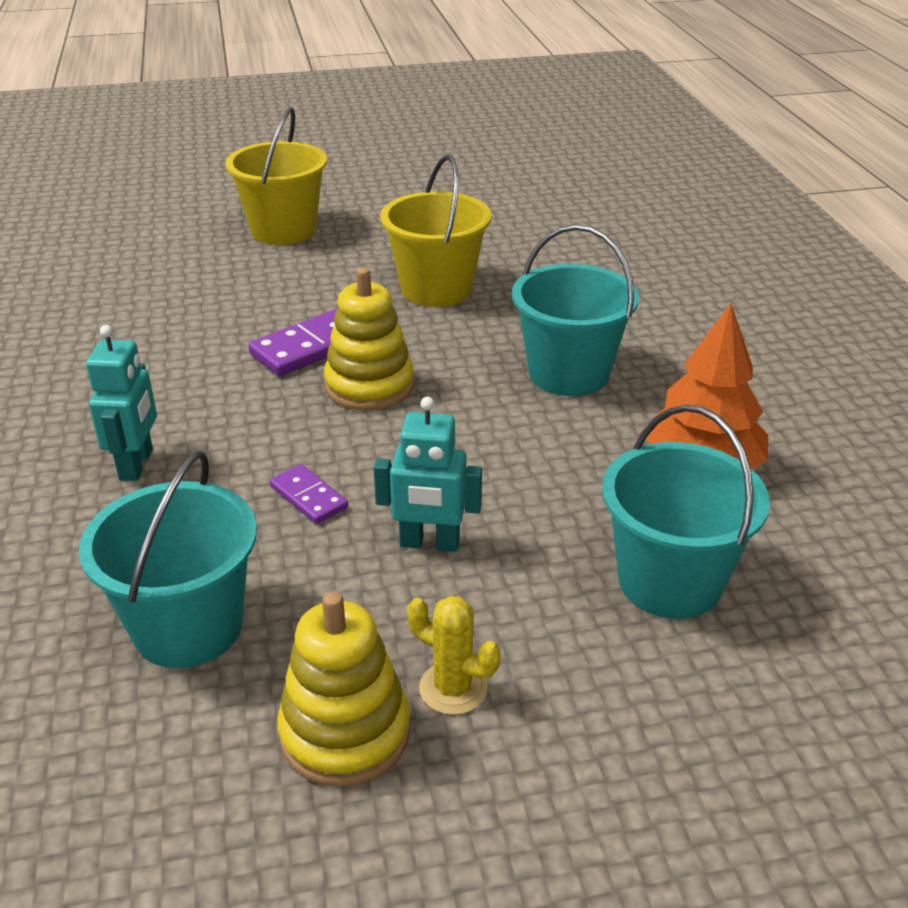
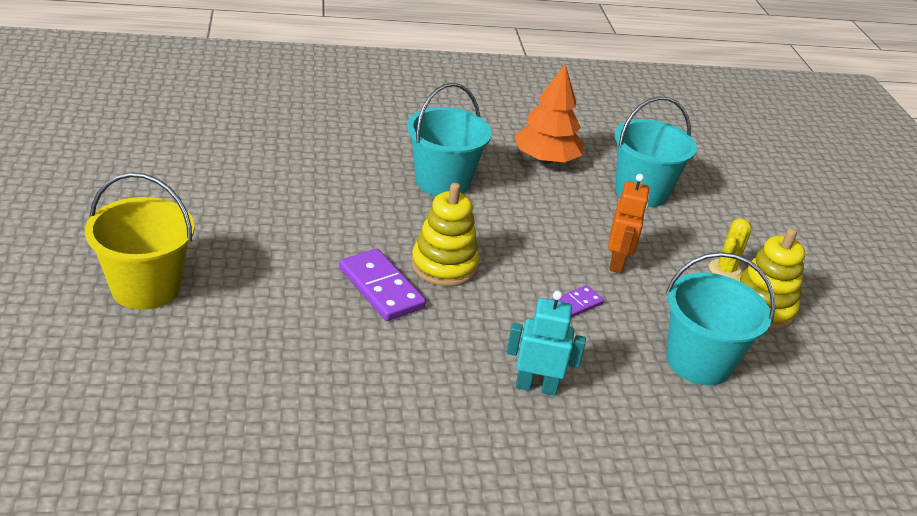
camera: 90 degrees left, 0 degrees up
turquoise robot [374,397,482,552] -> orange robot [608,174,649,273]
yellow bucket [380,155,492,307] -> none

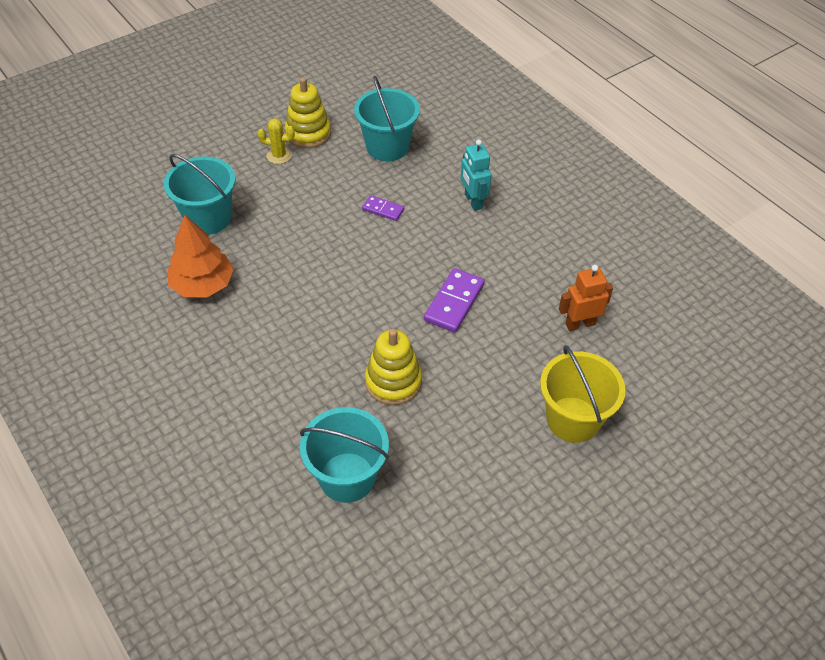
camera: 115 degrees left, 15 degrees up
turquoise bucket [407,83,492,196] -> turquoise bucket moved to [300,407,389,503]
yellow stacking toy [411,183,479,286] -> yellow stacking toy moved to [365,329,422,405]
orange robot [608,174,649,273] -> orange robot moved to [559,265,613,331]

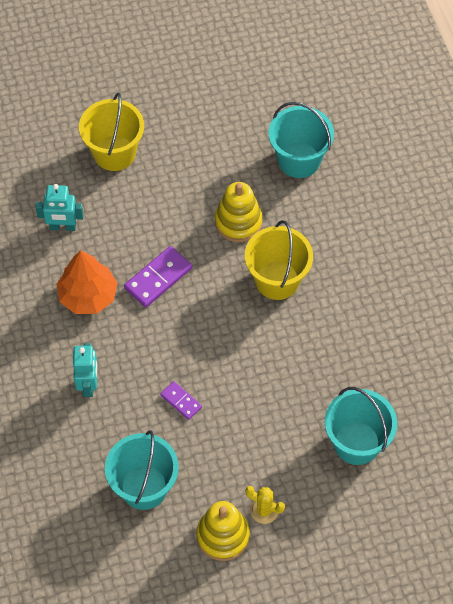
camera: 160 degrees left, 10 degrees up
orange tree [168,215,234,297] -> orange tree moved to [56,250,117,314]
orange robot [559,265,613,331] -> turquoise robot [35,184,84,231]
none -> yellow bucket [245,220,313,300]

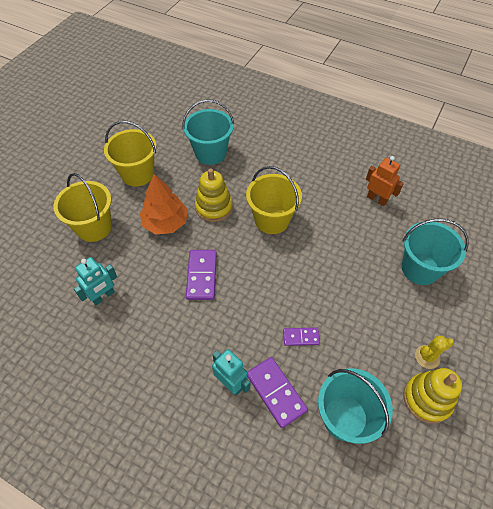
camera: 45 degrees left, 5 degrees down
orange tree [56,250,117,314] -> orange tree moved to [140,174,188,234]
none -> yellow bucket [104,121,156,187]
none -> purple domino [247,357,308,428]
none -> orange robot [366,156,404,206]

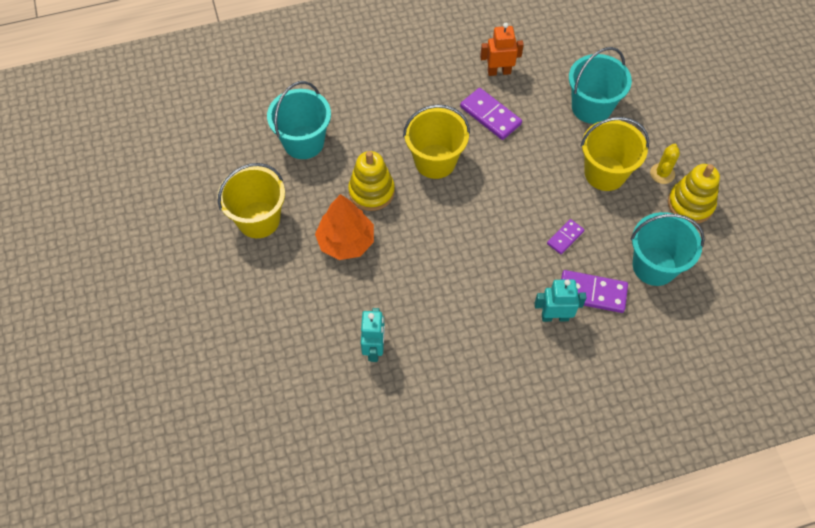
camera: 45 degrees left, 5 degrees up
yellow bucket [53,173,112,242] -> yellow bucket moved to [580,117,649,191]
purple domino [186,250,217,300] -> purple domino moved to [460,88,522,140]

